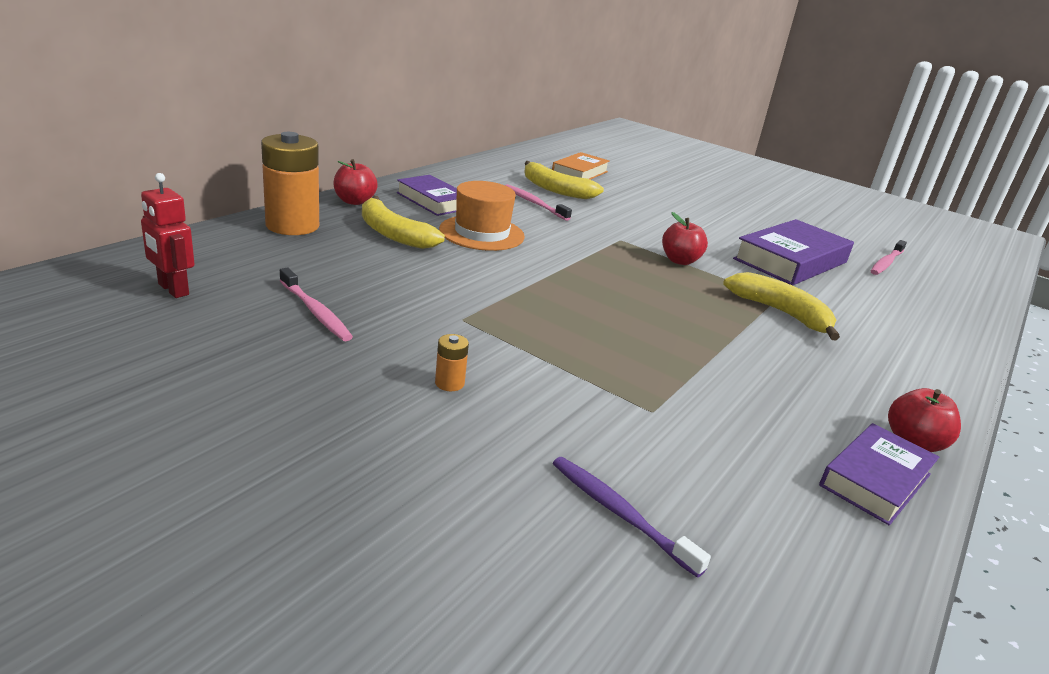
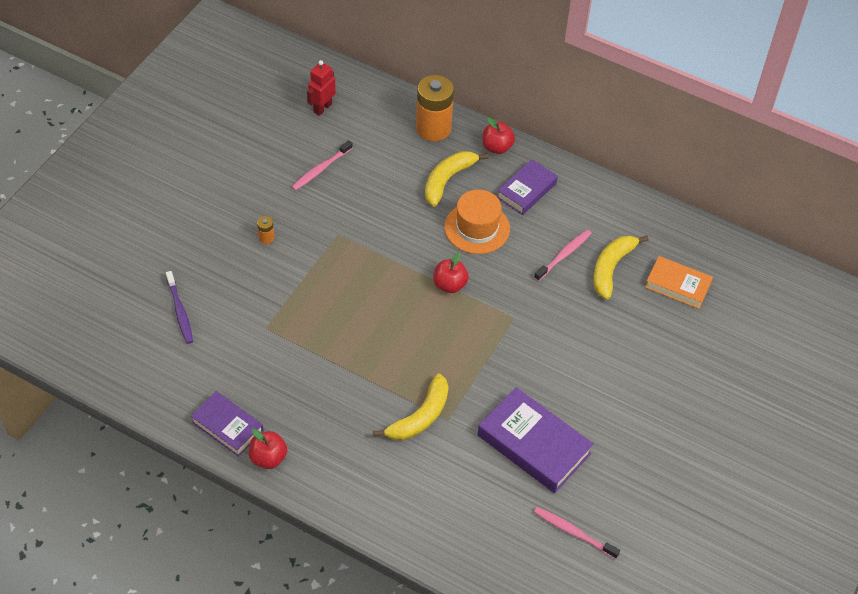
camera: 85 degrees right, 25 degrees up
purple toothbrush [553,457,711,578] -> purple toothbrush turned 120 degrees clockwise [166,271,193,344]
red apple [662,212,708,265] -> red apple moved to [433,252,469,293]

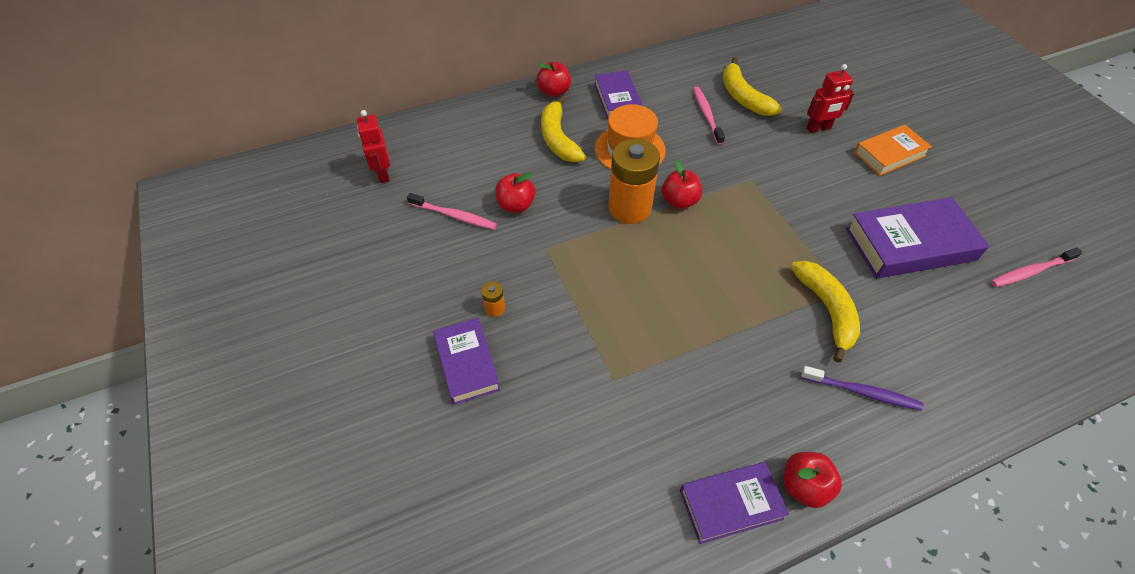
camera: 50 degrees left, 0 degrees up
purple toothbrush [166,271,193,344] -> purple toothbrush moved to [801,366,923,411]
pink toothbrush [291,140,353,190] -> pink toothbrush turned 60 degrees counterclockwise [407,193,497,230]
orange battery [416,75,454,141] -> orange battery moved to [608,139,660,224]
orange book [645,256,713,309] -> orange book moved to [854,125,932,176]
none -> purple book [433,318,500,405]
none -> red apple [495,172,535,213]
none -> red robot [807,64,854,133]

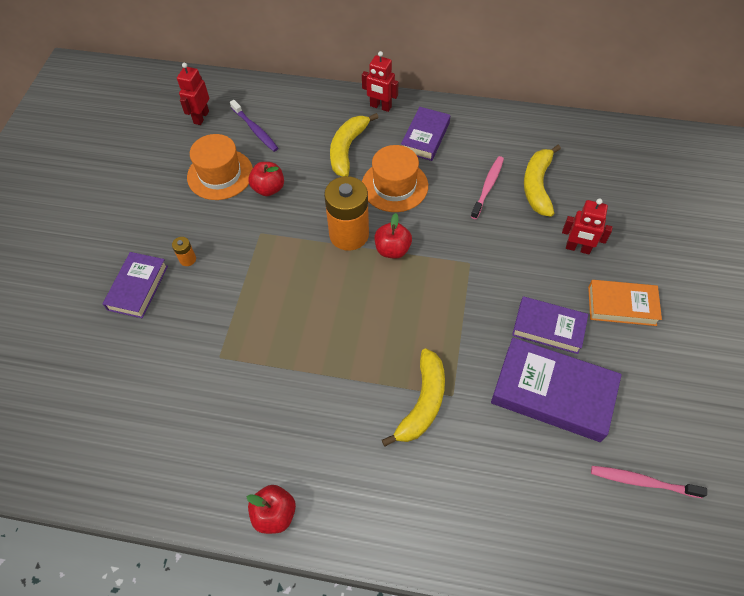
camera: 35 degrees right, 5 degrees up
pink toothbrush [407,193,497,230] -> orange hat [187,134,253,200]
red apple [536,62,571,97] -> red robot [362,51,398,112]
purple book [680,462,789,544] -> purple book moved to [512,296,588,354]
purple toothbrush [801,366,923,411] -> purple toothbrush moved to [230,100,278,152]

